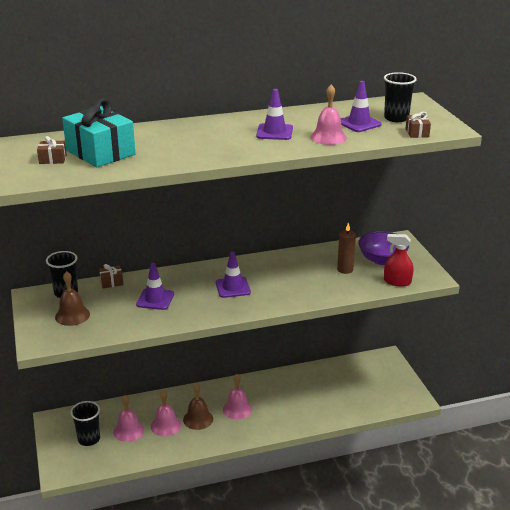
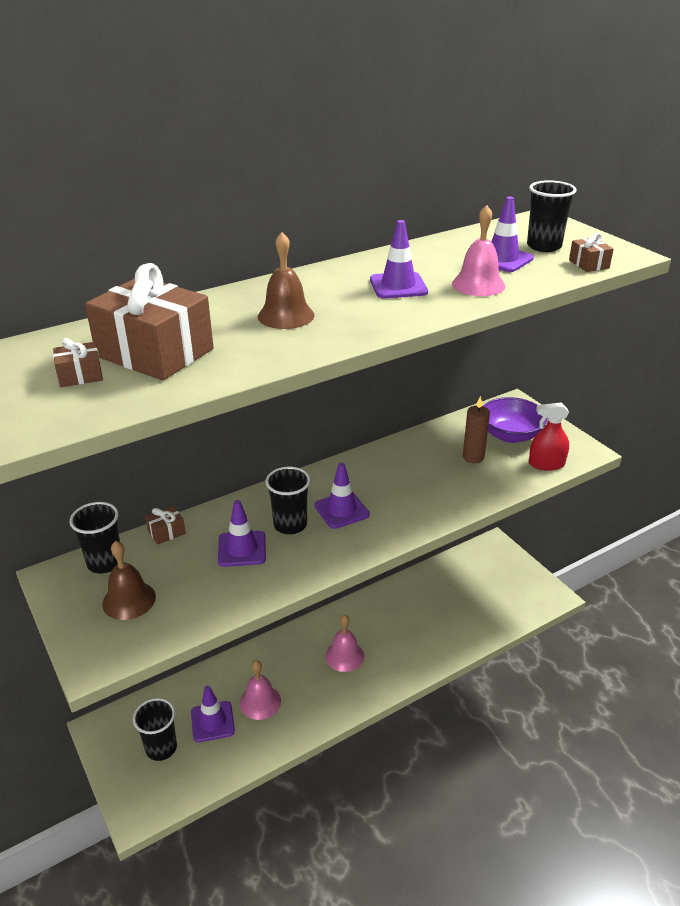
camera: 15 degrees left, 5 degrees up
turquoise gift [62,98,136,167] -> brown gift [85,263,214,380]
pink bell [113,395,144,442] -> purple traffic cone [191,686,235,742]
brown bell [183,384,213,430] -> brown bell moved to [258,232,314,329]
none -> black cup [265,466,311,534]

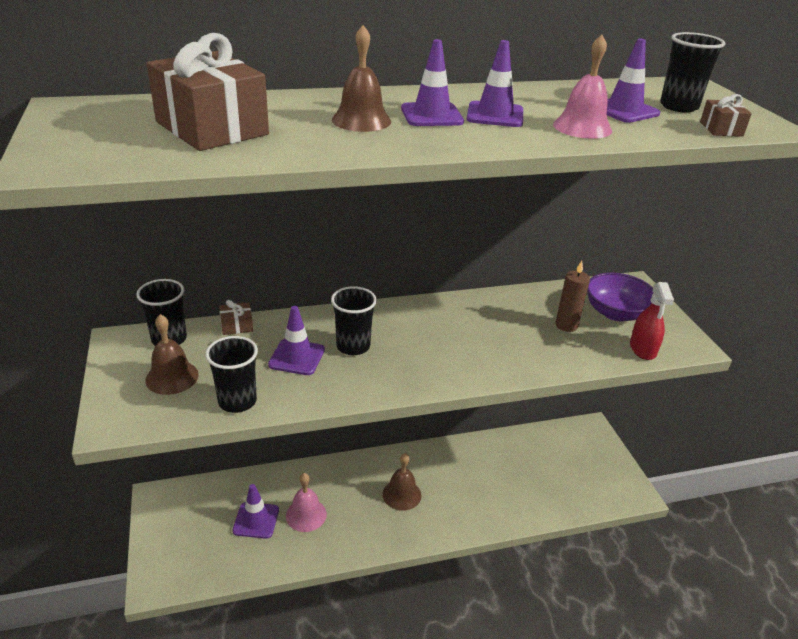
camera: 15 degrees right, 0 degrees up
brown gift [53,338,103,387] -> none
black cup [133,698,177,761] -> black cup moved to [205,336,258,413]
purple traffic cone [314,463,370,529] -> purple traffic cone moved to [401,39,464,126]
pink bell [325,615,364,672] -> brown bell [382,453,422,511]
red spray bottle [529,402,569,471] -> red spray bottle turned 105 degrees counterclockwise [630,282,674,360]

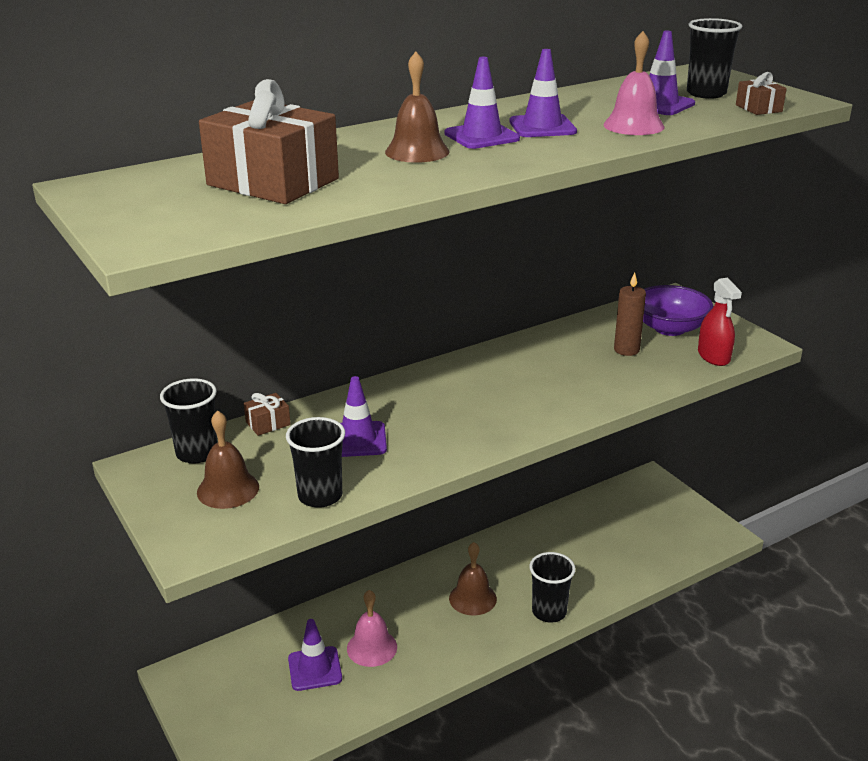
camera: 15 degrees left, 5 degrees down
black cup [331,286,377,355] -> black cup moved to [529,552,576,623]

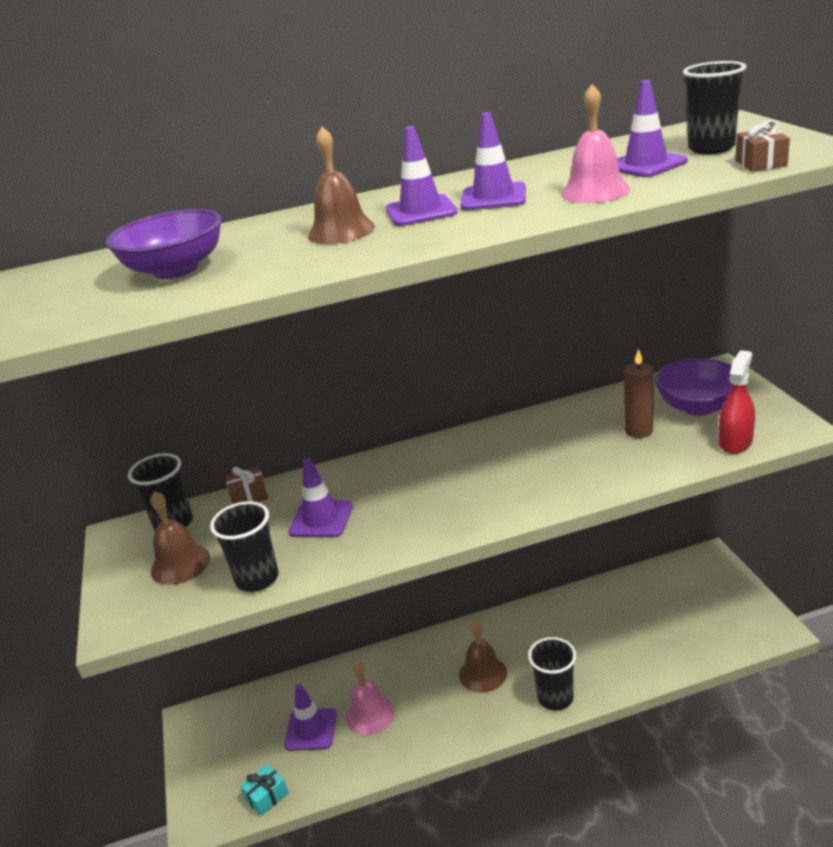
camera: 20 degrees right, 0 degrees up
brown gift [199,79,339,204] -> purple bowl [106,209,222,279]
red spray bottle [698,278,742,366] -> red spray bottle turned 150 degrees counterclockwise [719,350,755,454]
none -> turquoise gift [240,764,288,816]

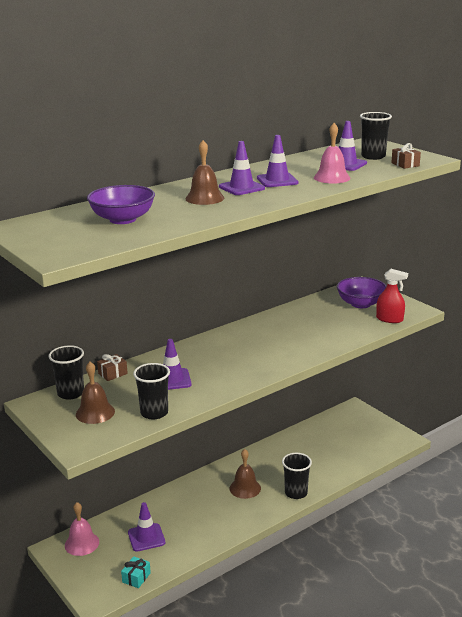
camera: 25 degrees left, 5 degrees down
pink bell [346,661,394,735] -> pink bell moved to [65,502,99,556]
brown candle [624,349,653,438] -> none
red spray bottle [719,350,755,454] -> red spray bottle turned 105 degrees clockwise [376,269,408,323]

